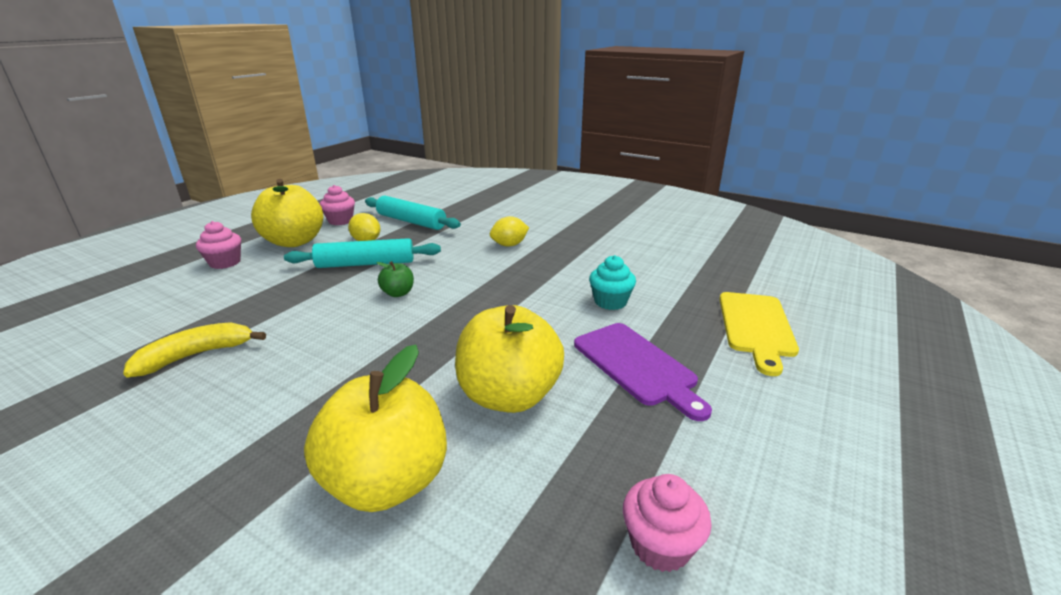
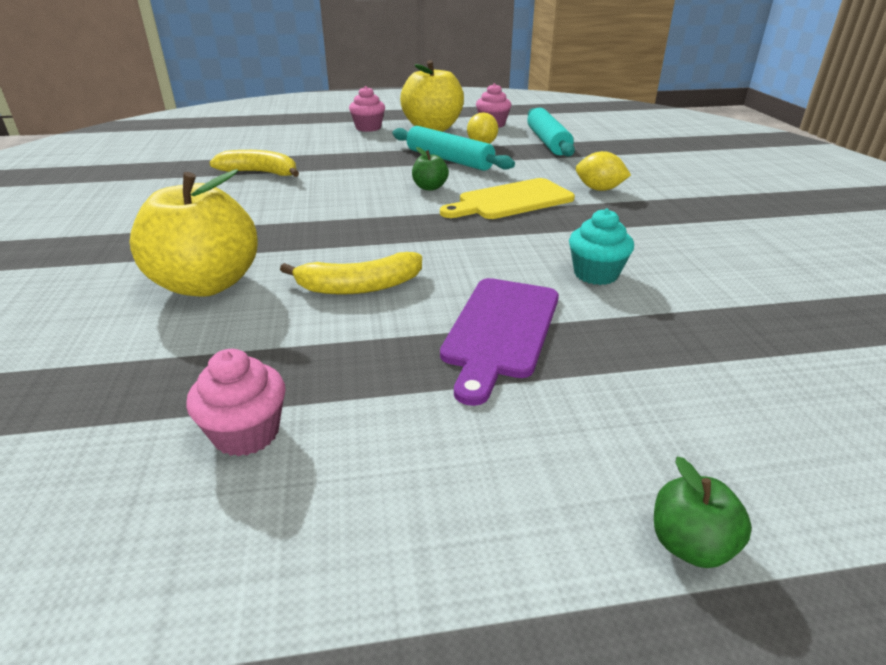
camera: 50 degrees right, 5 degrees up
yellow apple [455,305,564,413] -> yellow banana [280,252,422,295]
yellow cutting board [719,292,799,376] -> yellow cutting board moved to [440,178,575,219]
none -> green apple [654,457,752,568]

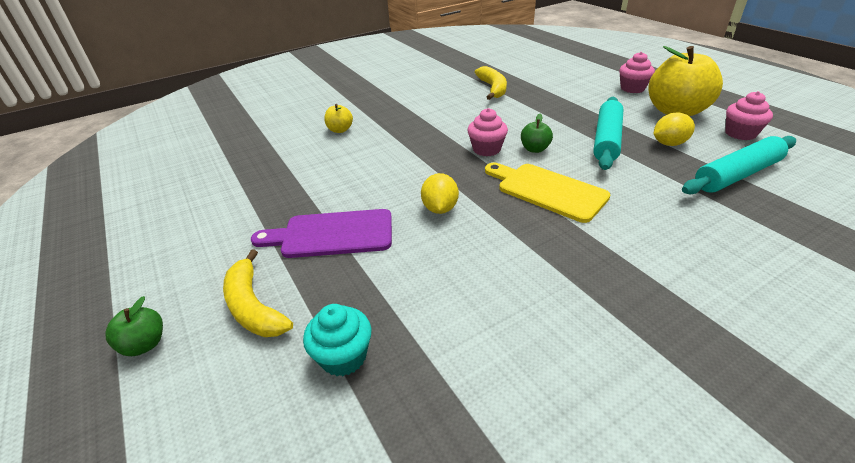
camera: 70 degrees right, 5 degrees up
yellow apple [129,170,258,297] -> yellow apple [324,104,353,133], size x0.45
pink cupcake [186,349,285,456] -> pink cupcake moved to [467,108,508,156]
yellow banana [280,252,422,295] -> yellow banana moved to [223,249,293,337]
turquoise cupcake [569,209,634,285] -> turquoise cupcake moved to [303,304,371,376]
yellow lemon [576,151,631,191] -> yellow lemon moved to [421,173,459,214]

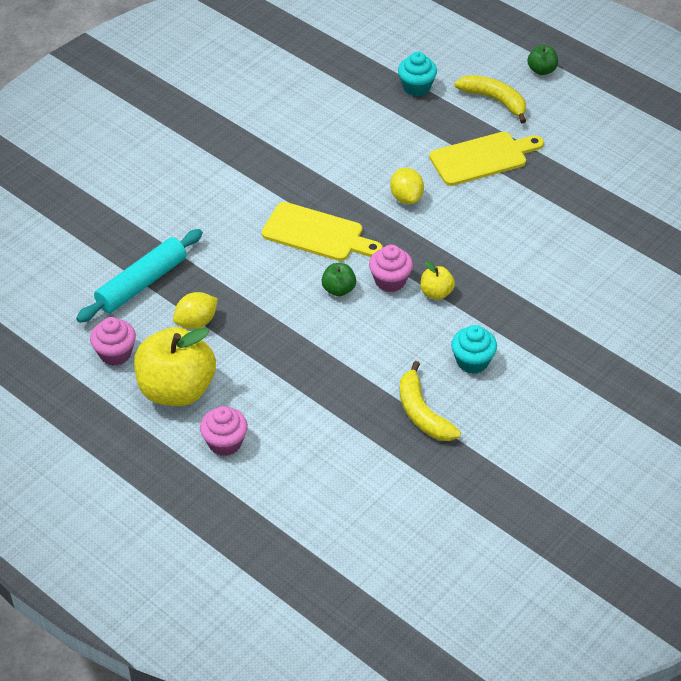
camera: 160 degrees right, 10 degrees up
purple cutting board [251,209,392,258] -> yellow cutting board [429,132,544,186]
yellow apple [324,104,353,133] -> yellow apple moved to [420,261,455,300]
turquoise rolling pin [593,97,624,170] -> none
none -> turquoise cupcake [451,325,497,374]

